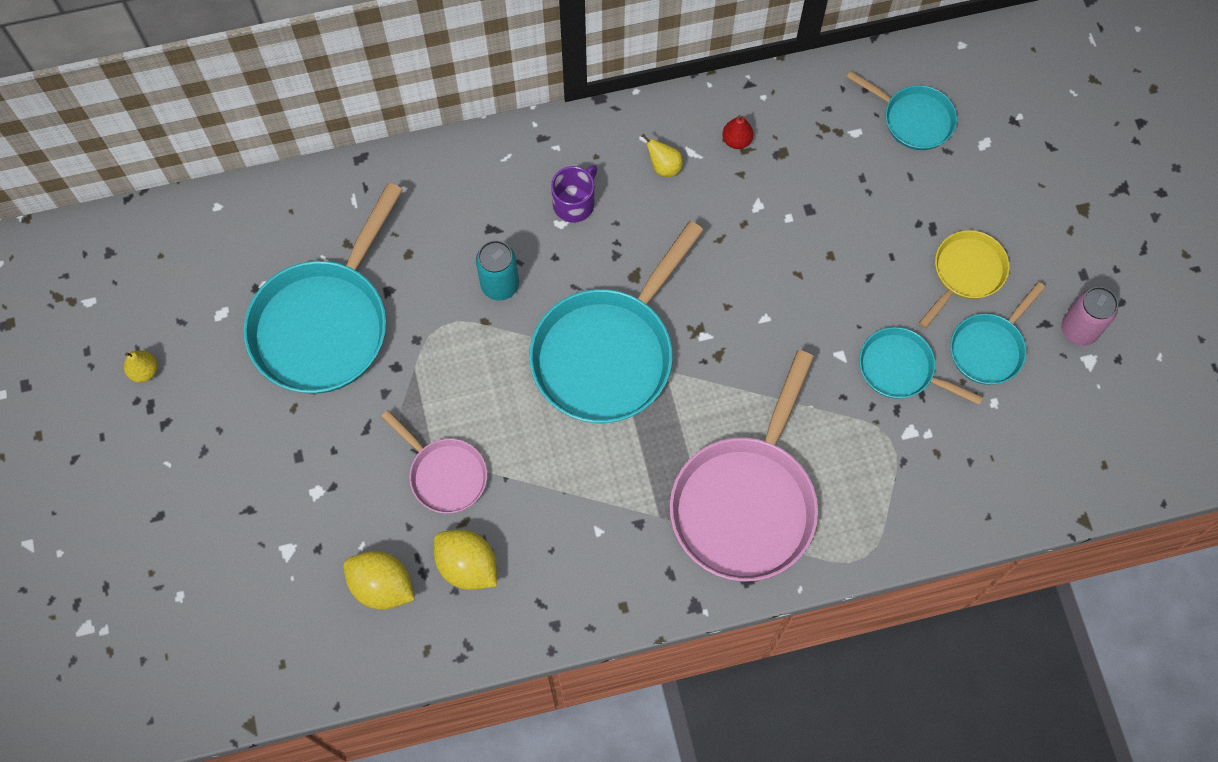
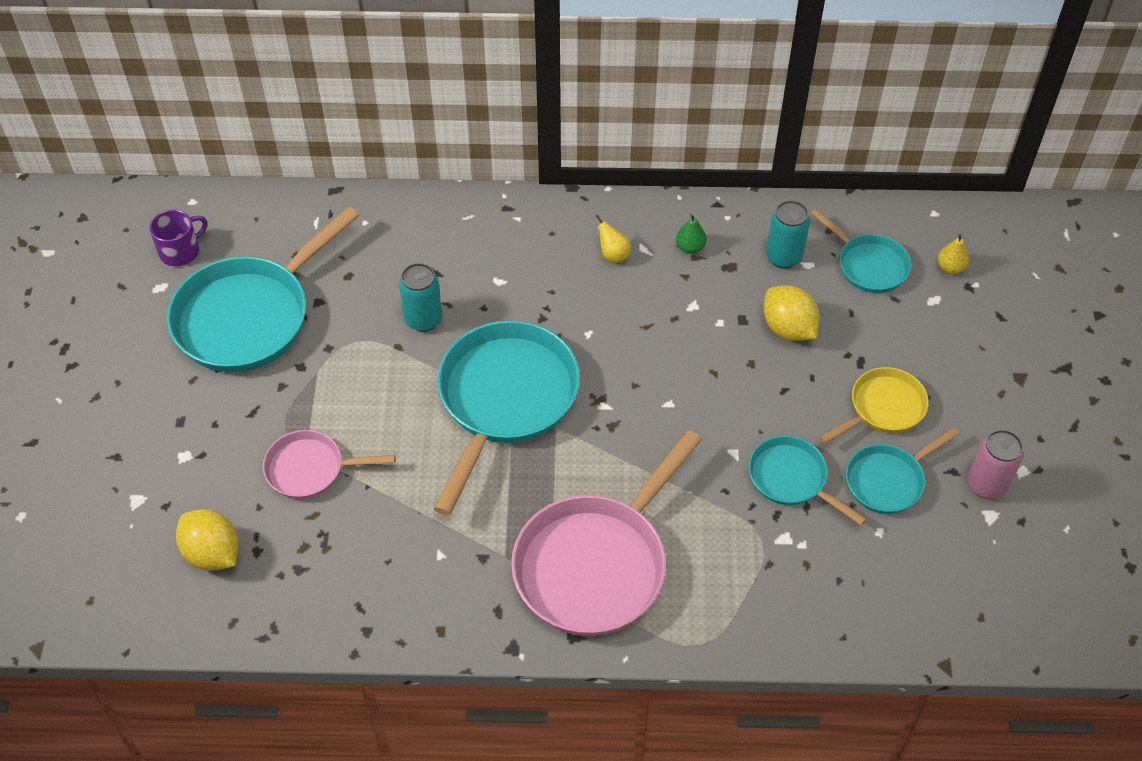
camera: 15 degrees right, 15 degrees down
yellow pear [124,350,158,383] -> yellow pear moved to [938,234,969,274]
pink pan [381,410,487,514] -> pink pan turned 120 degrees clockwise [263,430,395,499]
yellow lemon [434,530,497,590] -> yellow lemon moved to [763,285,820,341]
turquoise pan [529,221,703,423] -> turquoise pan turned 150 degrees clockwise [433,320,580,515]
purple mug [551,165,597,223] -> purple mug moved to [149,209,208,266]
red pear [722,115,753,149] -> green pear [676,214,706,254]
none -> turquoise can [766,200,810,269]

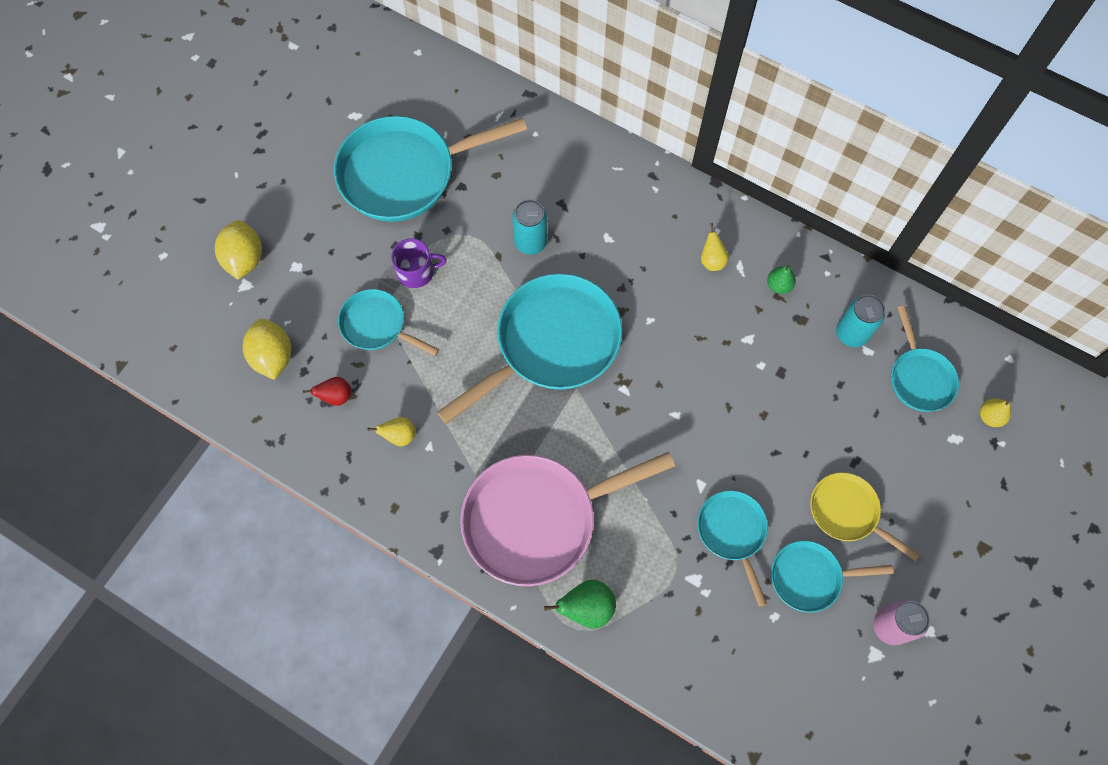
camera: 30 degrees right, 15 degrees up
purple mug [149,209,208,266] -> purple mug moved to [391,238,447,288]
pink pan [263,430,395,499] -> turquoise pan [338,289,439,356]
yellow lemon [763,285,820,341] -> yellow lemon moved to [215,220,262,280]
yellow pan [820,367,929,444] -> yellow pan turned 135 degrees counterclockwise [810,472,920,561]
none -> red pear [303,377,351,406]
none -> yellow pear [367,417,416,446]
none -> green pear [544,580,616,628]

